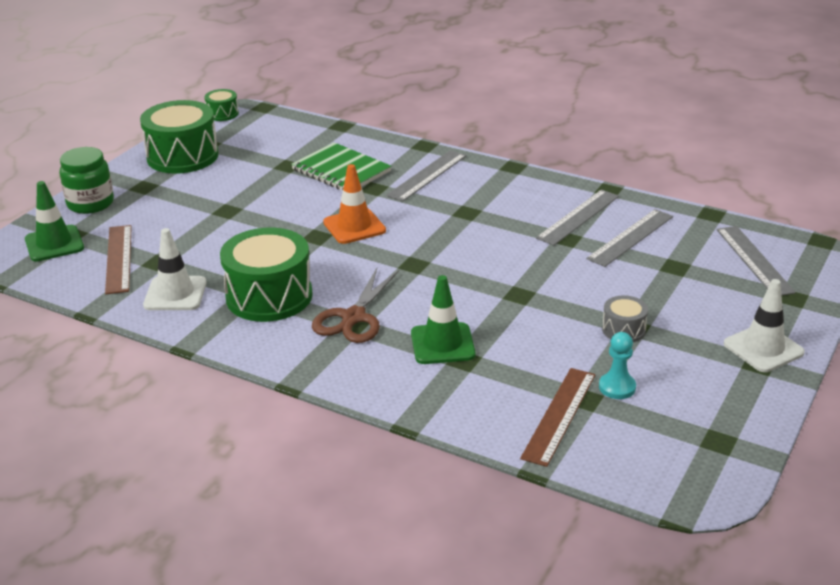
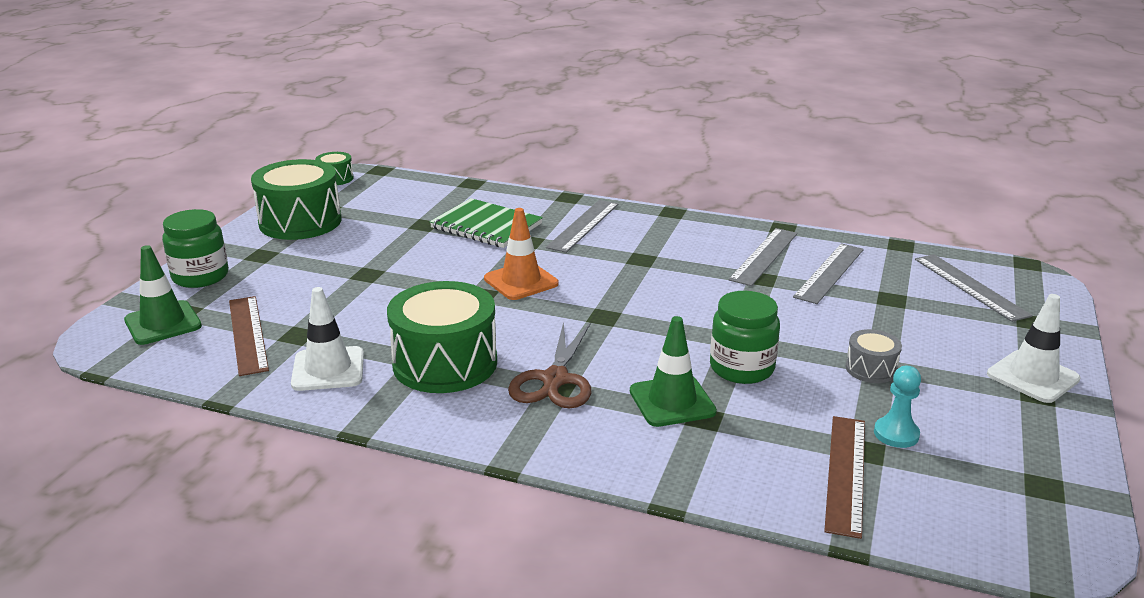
camera: 10 degrees left, 5 degrees down
none -> green jar [710,291,780,384]

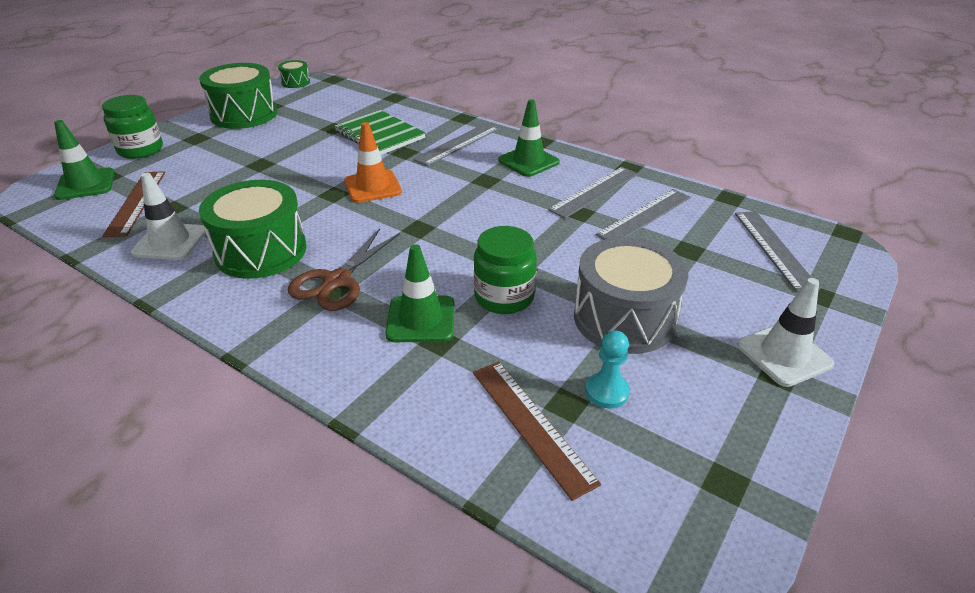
camera: 15 degrees right, 10 degrees up
brown ruler [824,416,865,539] -> brown ruler turned 60 degrees counterclockwise [473,361,601,501]
grey drum [845,329,902,383] -> grey drum [574,237,688,354], size x2.10
none -> green traffic cone [498,99,560,177]

